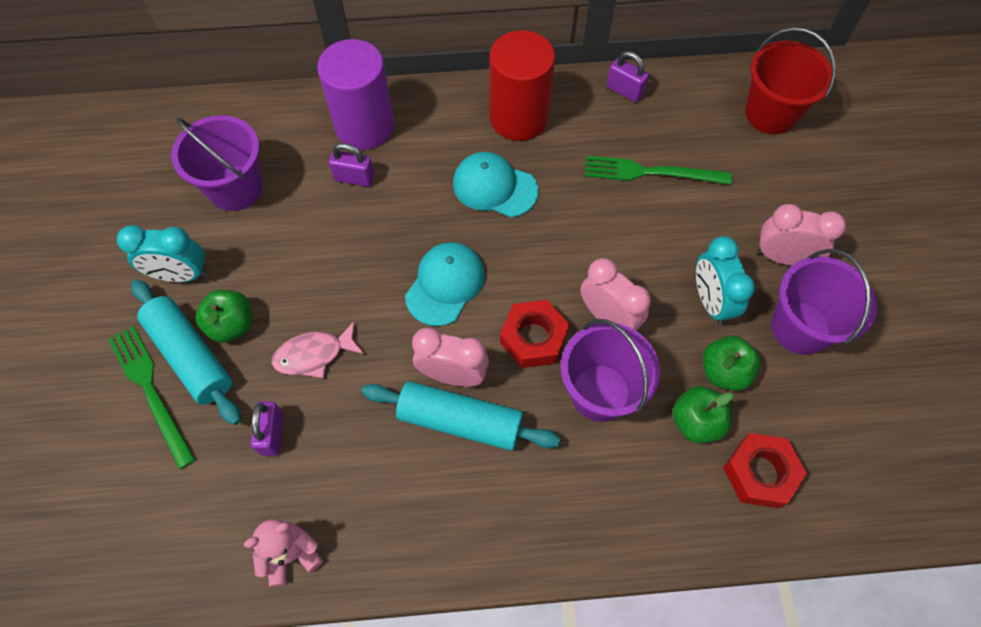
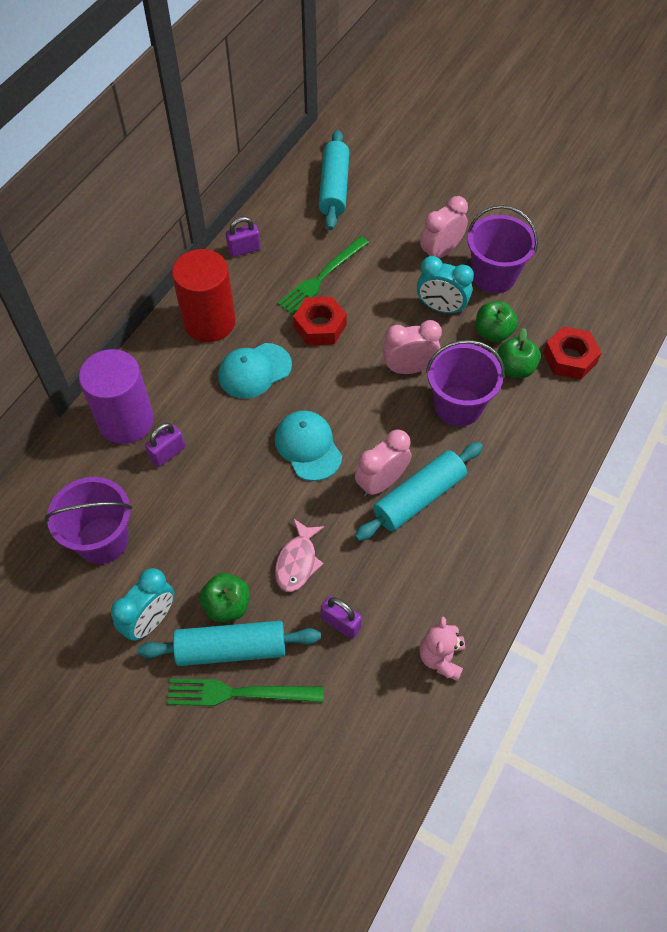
camera: 55 degrees left, 5 degrees down
red nut [500,300,569,368] -> red nut moved to [293,296,347,346]
red bucket [745,27,836,134] -> turquoise rolling pin [319,130,350,230]

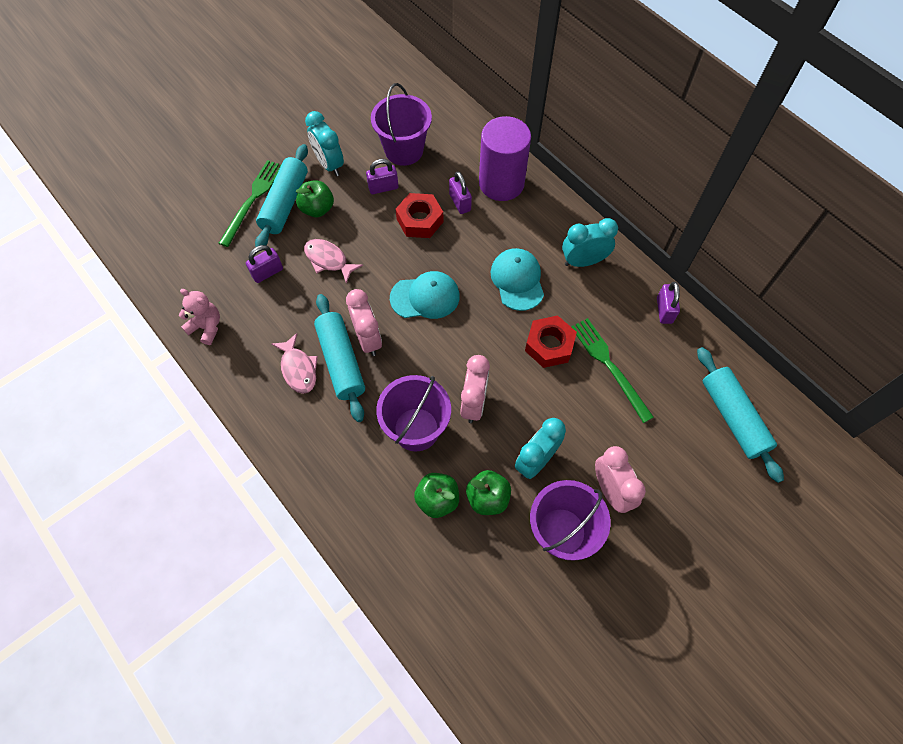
camera: 110 degrees right, 5 degrees up
red cylinder [172,249,236,342] -> turquoise clock [562,218,618,267]
turquoise rolling pin [319,130,350,230] -> turquoise rolling pin turned 45 degrees clockwise [697,347,784,483]
red nut [543,326,602,380] -> red nut moved to [396,193,443,238]
none -> pink fish [271,333,318,394]
none -> purple padlock [366,159,398,194]

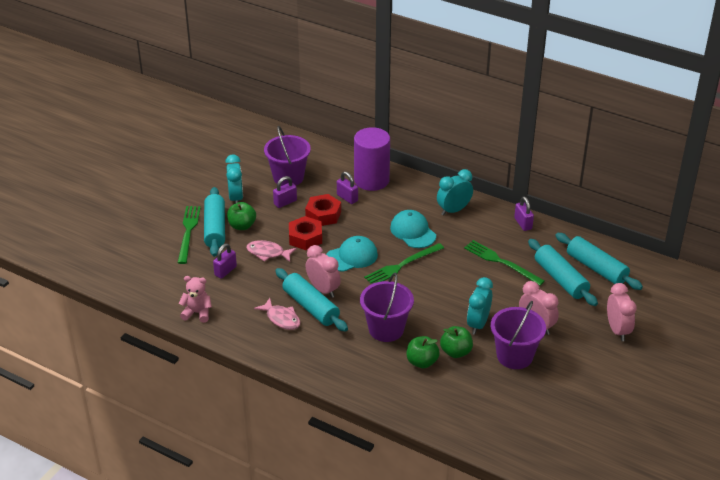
camera: 20 degrees left, 25 degrees down
turquoise clock [305,111,344,176] -> turquoise clock turned 135 degrees counterclockwise [225,154,243,204]
pink clock [460,355,490,423] -> pink clock moved to [607,283,637,341]
red nut [525,315,577,368] -> red nut moved to [289,216,322,250]
none -> green fork [364,243,444,284]
none -> turquoise rolling pin [528,239,598,306]

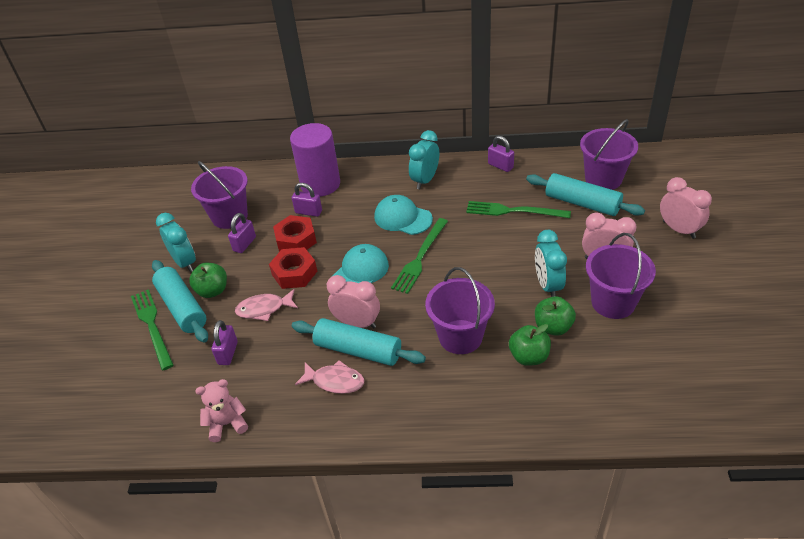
camera: 25 degrees left, 5 degrees up
turquoise rolling pin [555,233,643,290] -> purple bucket [580,119,638,190]

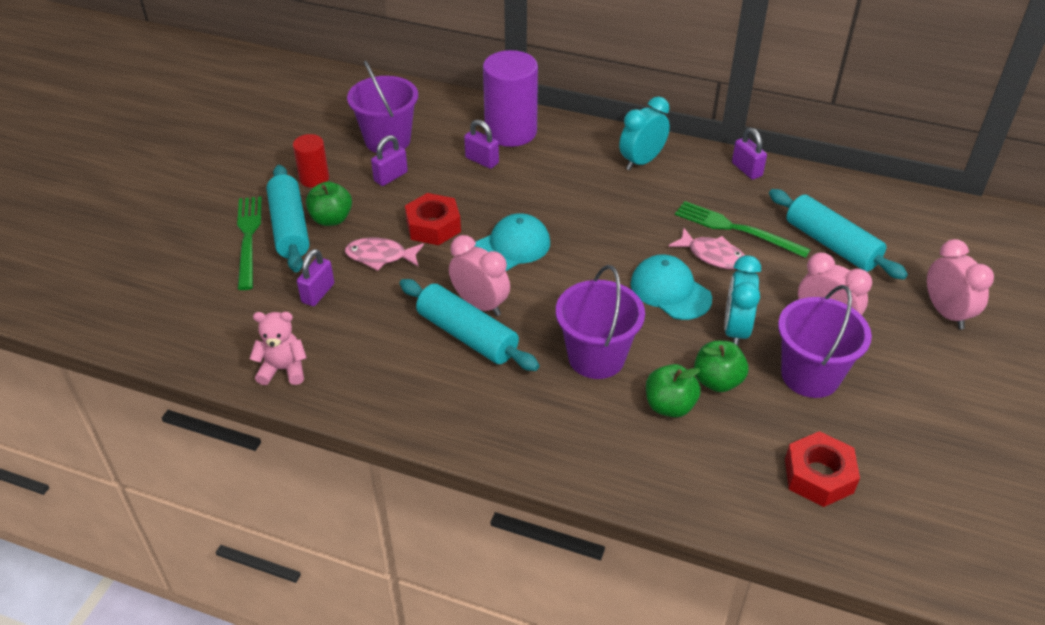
camera: 15 degrees right, 0 degrees up
turquoise clock [156,213,196,272] -> red cylinder [293,134,329,188]
red nut [273,215,317,252] -> red nut moved to [785,431,860,507]
pink fish [295,360,364,394] -> pink fish moved to [668,228,744,269]
turquoise cap [374,195,433,235] -> turquoise cap moved to [631,254,712,320]
green fork [391,218,448,294] -> none
purple bucket [580,119,638,190] -> none

